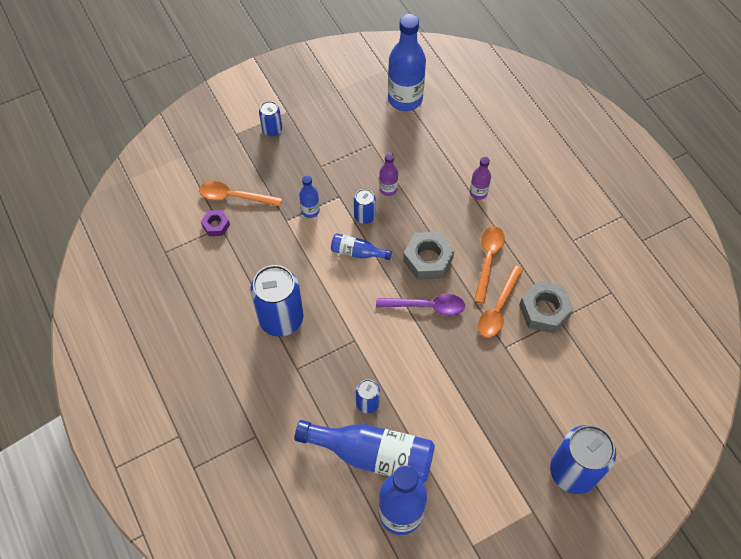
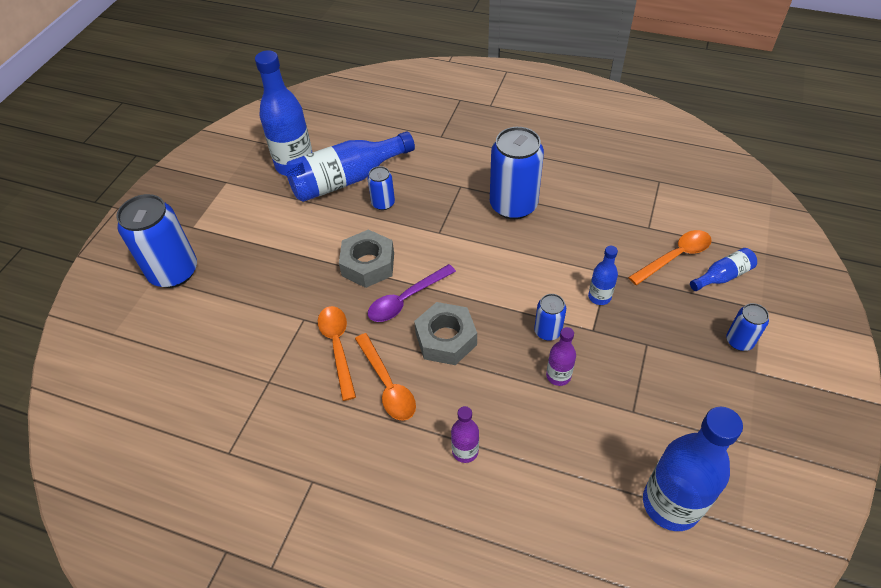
camera: 140 degrees right, 10 degrees down
purple nut [201,210,230,236] -> none
blue bottle [331,233,392,260] -> blue bottle moved to [690,248,757,291]
grey nut [519,281,574,334] -> grey nut moved to [339,229,394,288]

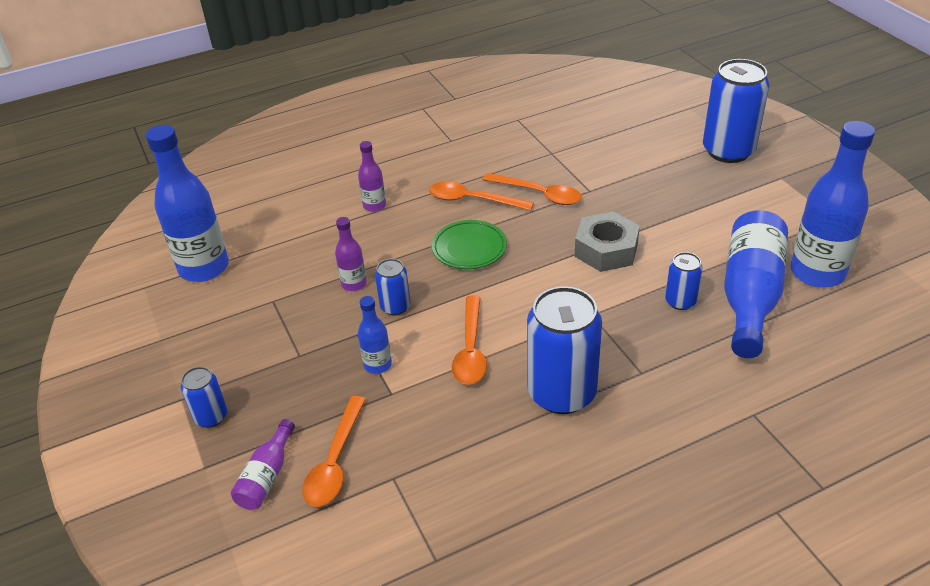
camera: 135 degrees right, 10 degrees down
purple spoon [368,264,456,322] -> none
grey nut [414,302,477,365] -> green plate [432,220,507,269]
blue bottle [690,248,757,291] -> purple bottle [231,419,295,510]
none -> orange spoon [452,295,487,385]

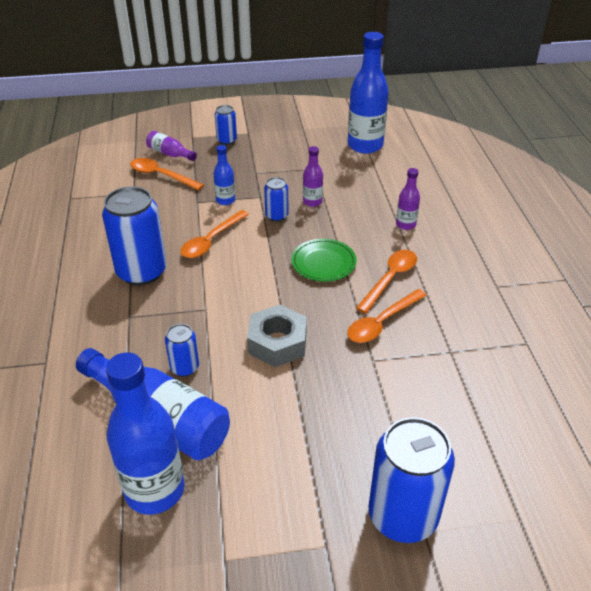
camera: 105 degrees right, 0 degrees up
orange spoon [452,295,487,385] -> orange spoon turned 75 degrees counterclockwise [180,210,249,258]

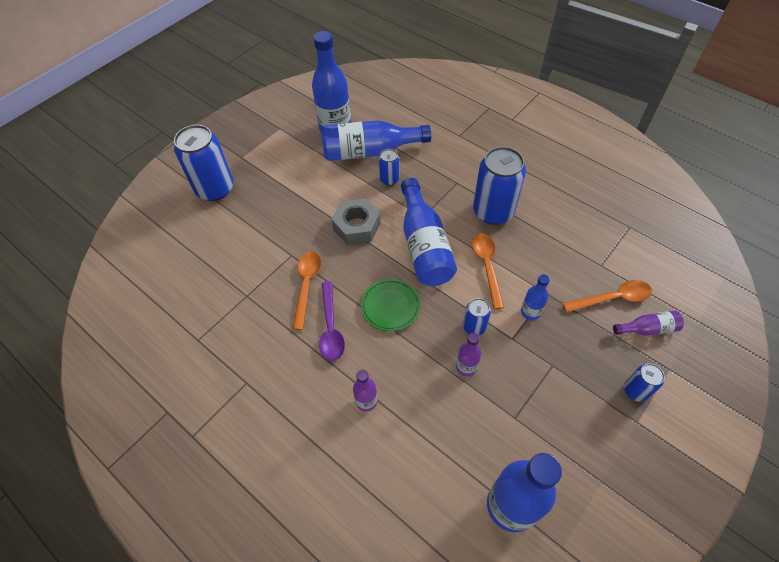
camera: 140 degrees right, 15 degrees up
orange spoon [356,250,417,313] -> purple spoon [319,281,345,361]
none -> blue bottle [401,178,457,286]

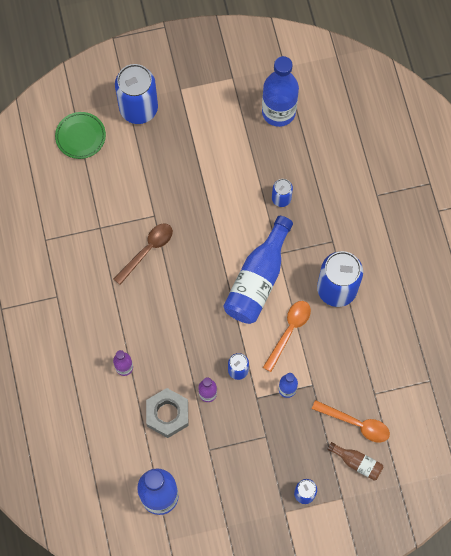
camera: 35 degrees right, 15 degrees up
orange spoon [292,251,321,330] -> brown spoon [114,223,173,285]
purple spoon [319,281,345,361] -> none
blue bottle [321,120,431,161] -> none
grey nut [331,199,381,245] -> grey nut moved to [146,388,188,438]
green plate [361,279,421,331] -> green plate moved to [55,112,106,159]
purple bottle [613,310,684,336] -> brown bottle [327,442,383,481]

